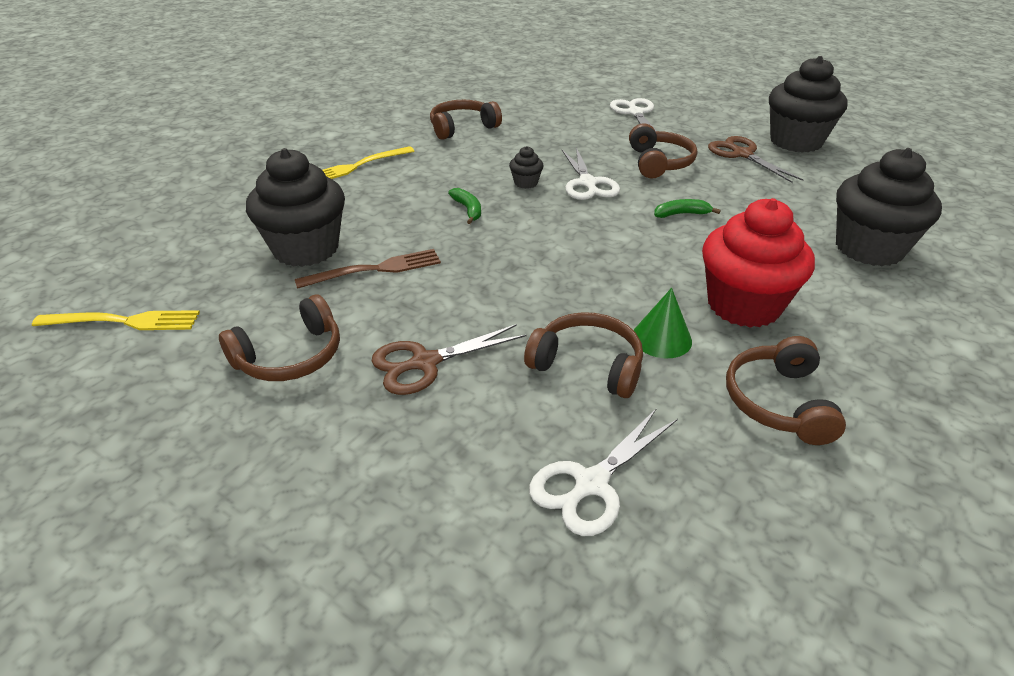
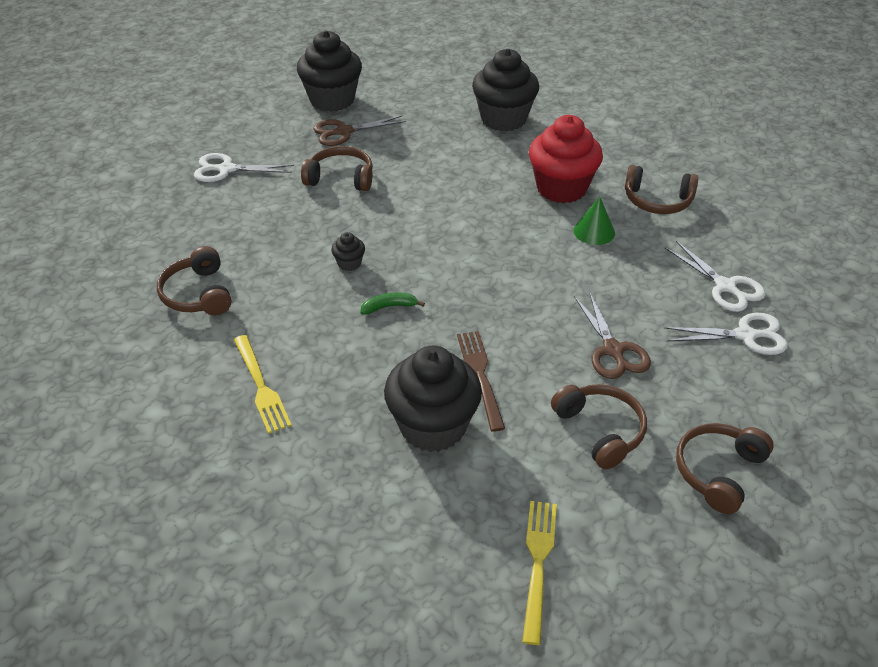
camera: 80 degrees left, 5 degrees up
brown headphones [524,312,643,398] -> brown headphones moved to [676,423,774,514]
white scissors [562,148,620,200] -> white scissors moved to [664,313,788,355]
green banana [654,199,721,218] -> none

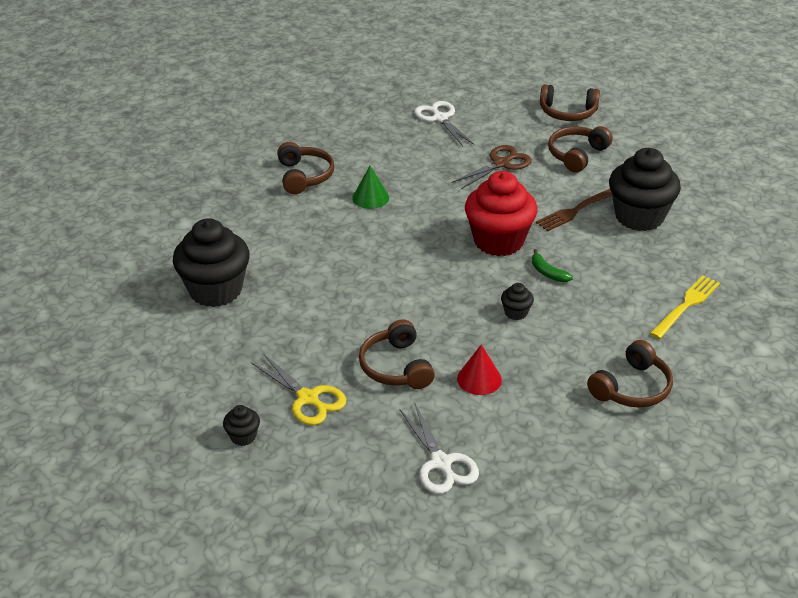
camera: 115 degrees left, 5 degrees down
black cupcake [297,30,362,112] -> black cupcake [223,405,260,446], size x0.42
brown scissors [313,116,406,146] -> yellow scissors [251,354,346,425]
yellow fork [522,501,557,645] -> none
red cupcake [529,115,603,203] -> red cupcake moved to [465,171,537,256]
white scissors [665,241,766,312] -> none
none -> red cone [457,344,502,395]

